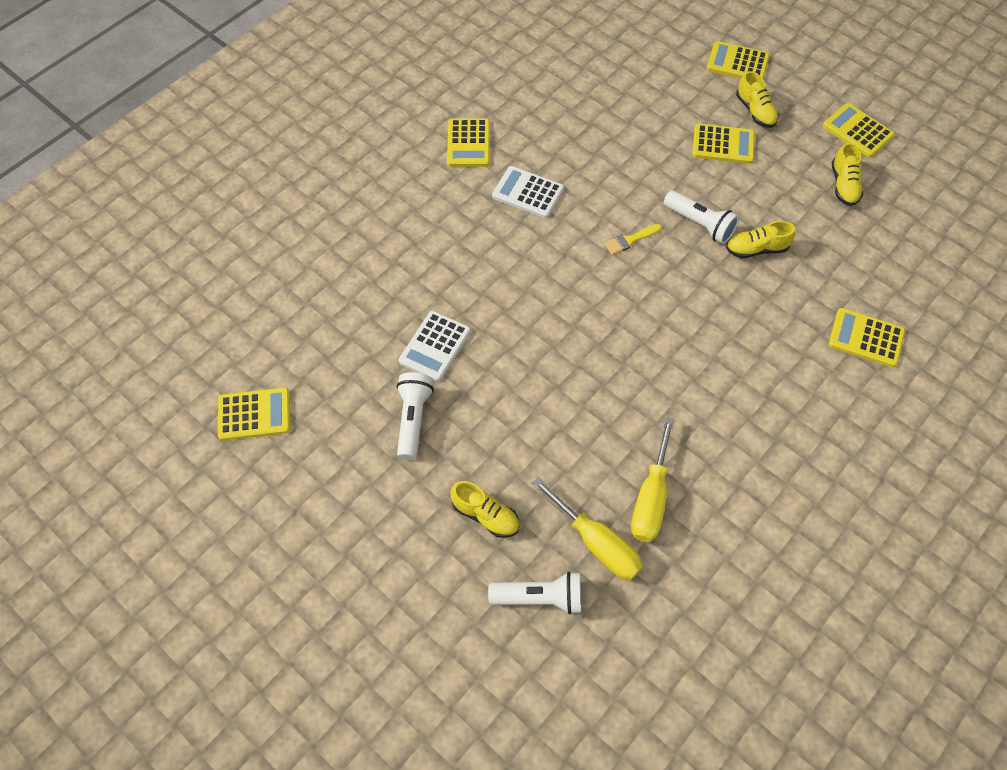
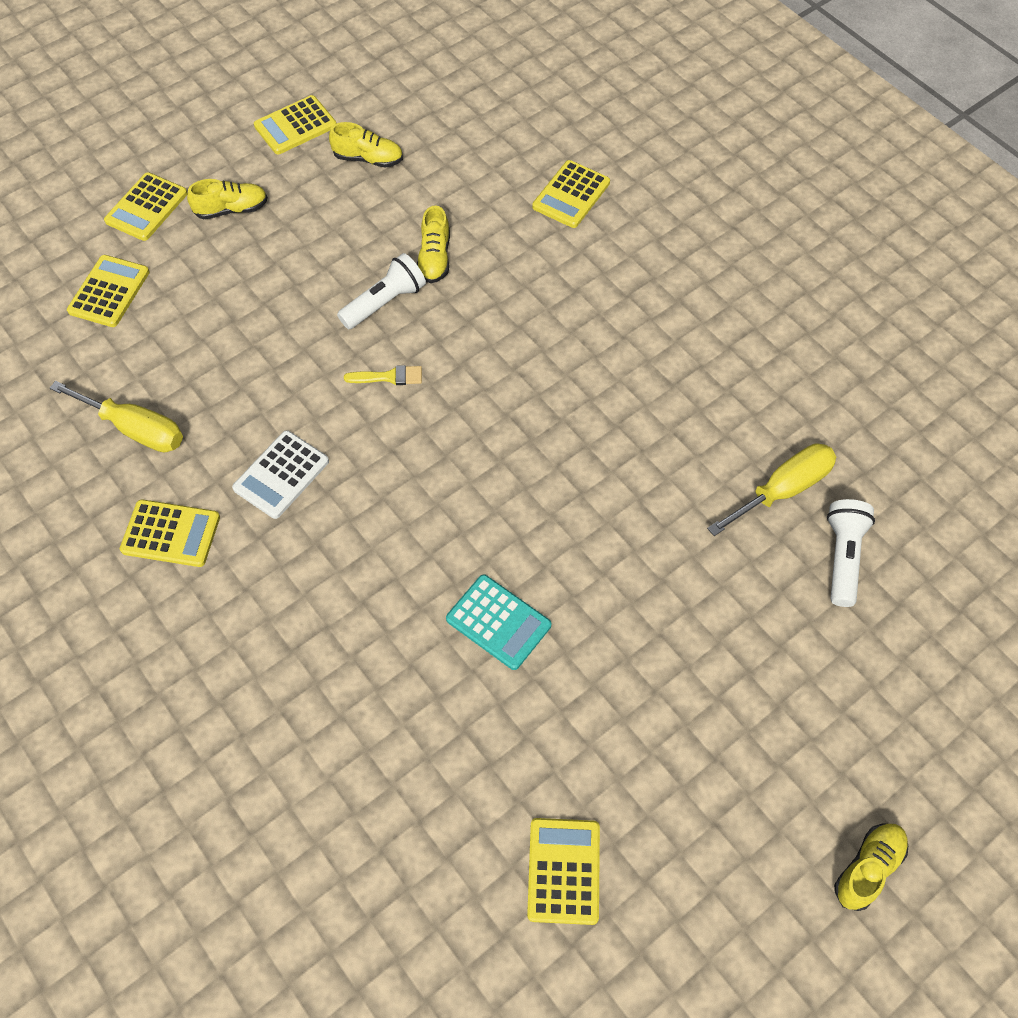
camera: 80 degrees left, 0 degrees up
white flashlight [396,372,434,460] -> none
white calculator [399,311,471,381] -> turquoise calculator [446,574,551,670]
yellow shoe [450,481,519,538] -> yellow shoe moved to [834,823,908,911]
yellow brush [604,224,662,255] -> yellow brush turned 75 degrees counterclockwise [344,365,422,385]
yellow screwdriver [631,417,675,542] -> yellow screwdriver moved to [50,381,183,452]
yellow calculator [692,124,755,164] -> yellow calculator moved to [67,255,150,327]

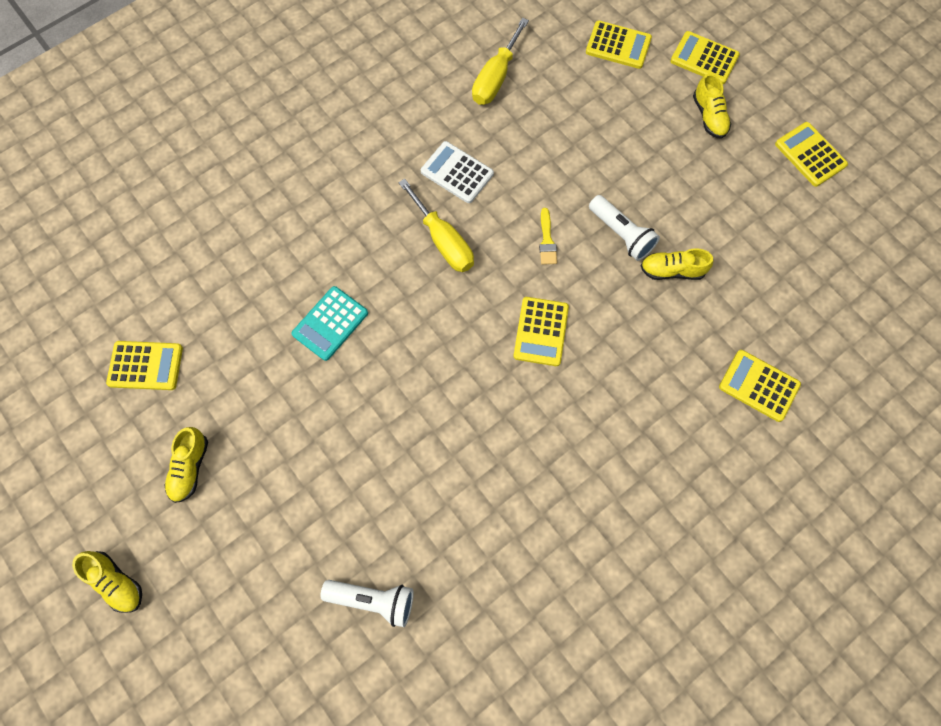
camera: 90 degrees right, 10 degrees up
yellow calculator [120,499,220,567] -> yellow calculator moved to [514,297,569,366]
yellow shoe [329,122,403,168] -> yellow shoe moved to [165,427,208,503]
yellow screwdriver [707,443,836,536] -> yellow screwdriver moved to [398,179,474,272]

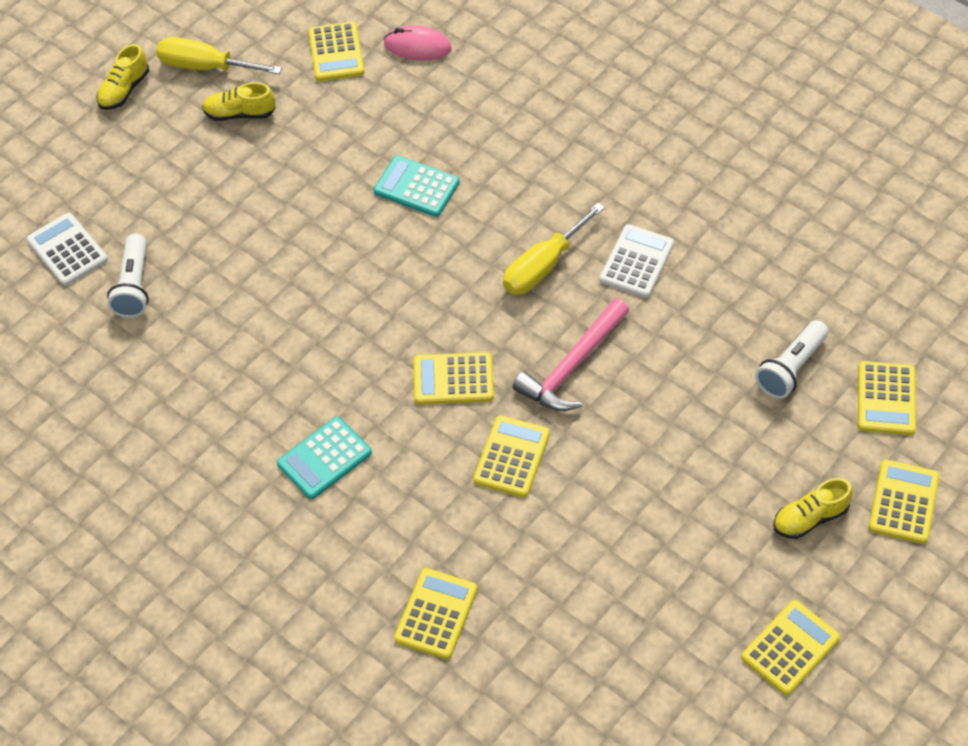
camera: 80 degrees right, 15 degrees down
yellow screwdriver [472,18,529,105] -> yellow screwdriver moved to [156,37,282,74]
yellow brush [539,208,557,265] -> pink hammer [512,298,629,411]
white flashlight [589,195,660,261] -> white flashlight moved to [755,320,828,399]
yellow shoe [640,248,713,280] -> none
none -> white calculator [26,213,108,286]
none -> turquoise calculator [277,417,372,499]
none -> pink mouse [384,25,452,61]
none -> yellow calculator [473,415,550,497]

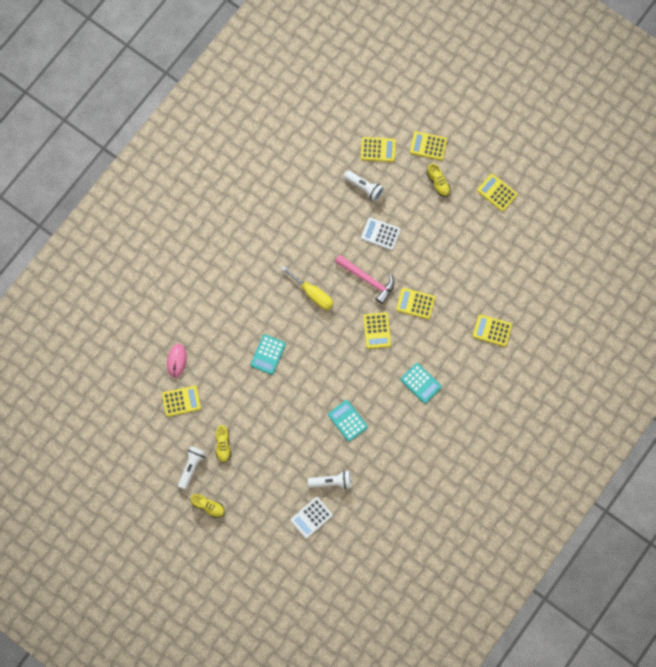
camera: 95 degrees left, 20 degrees up
yellow screwdriver [156,37,282,74] -> white flashlight [178,446,207,490]
white calculator [599,224,674,298] -> white calculator moved to [361,217,401,250]
none -> turquoise calculator [328,400,368,442]

